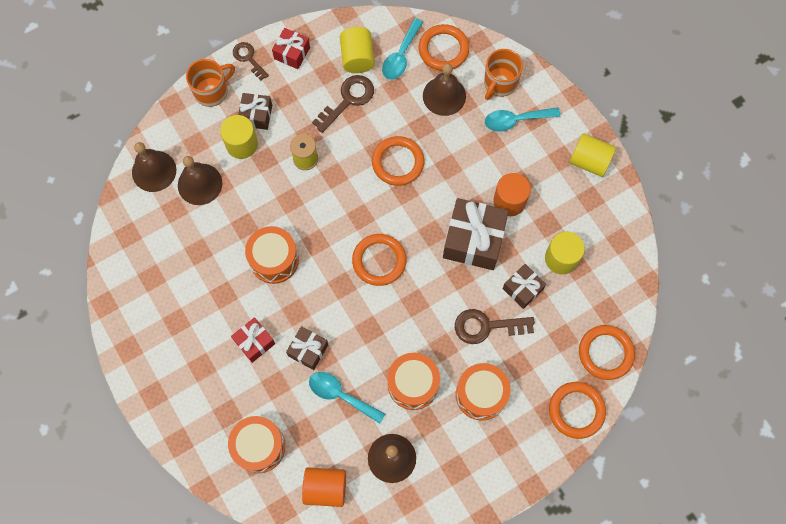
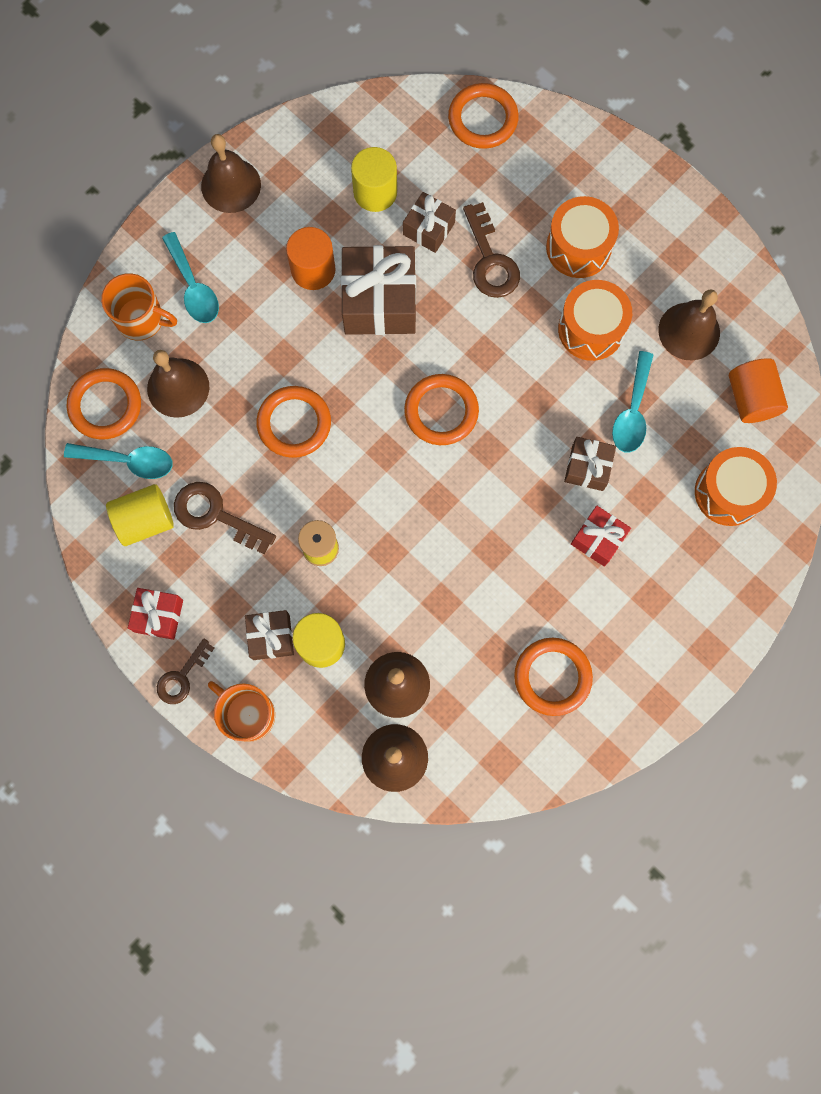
camera: 105 degrees left, 5 degrees up
orange drum [245,226,299,284] -> none
orange ring [549,382,606,439] -> orange ring moved to [514,638,593,716]
yellow cylinder [569,133,616,177] -> brown bell [201,134,261,213]

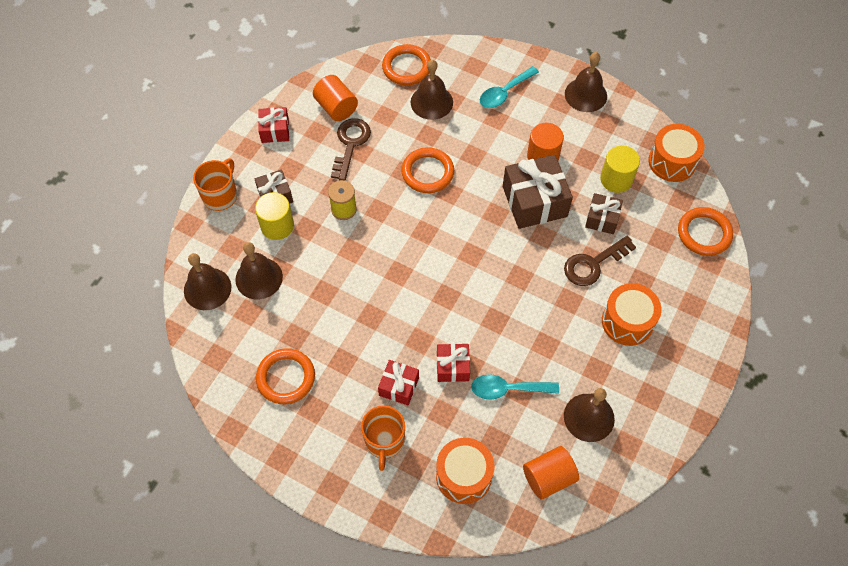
camera: 75 degrees right, 15 degrees down
turquoise spoon [64,443,173,479] -> none
orange mug [101,273,177,341] -> orange mug moved to [361,405,405,471]
yellow cylinder [106,484,174,546] -> orange cylinder [313,75,358,121]
brown key [157,639,214,704] -> none
orange ring [404,374,479,445] -> none
orange drum [558,280,632,361] -> orange drum moved to [648,124,705,182]
brown gift [564,437,616,491] -> red gift [437,344,470,382]

